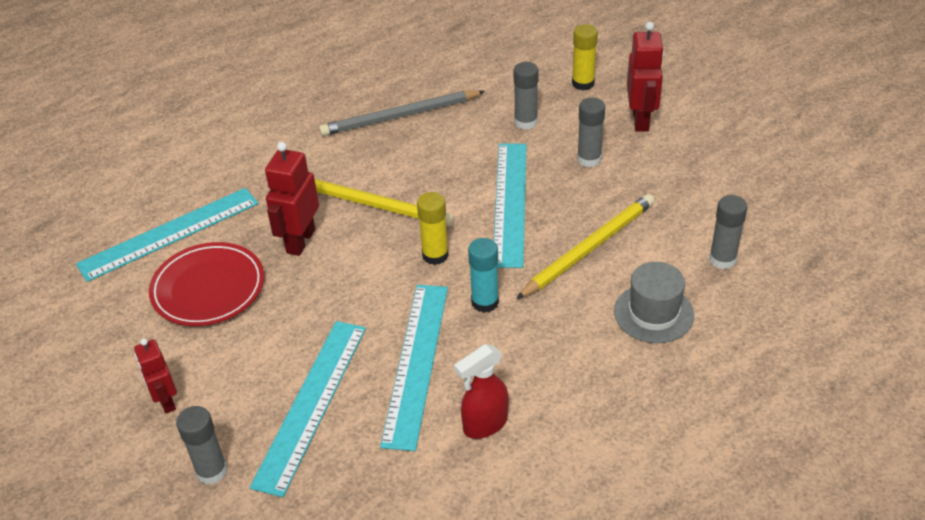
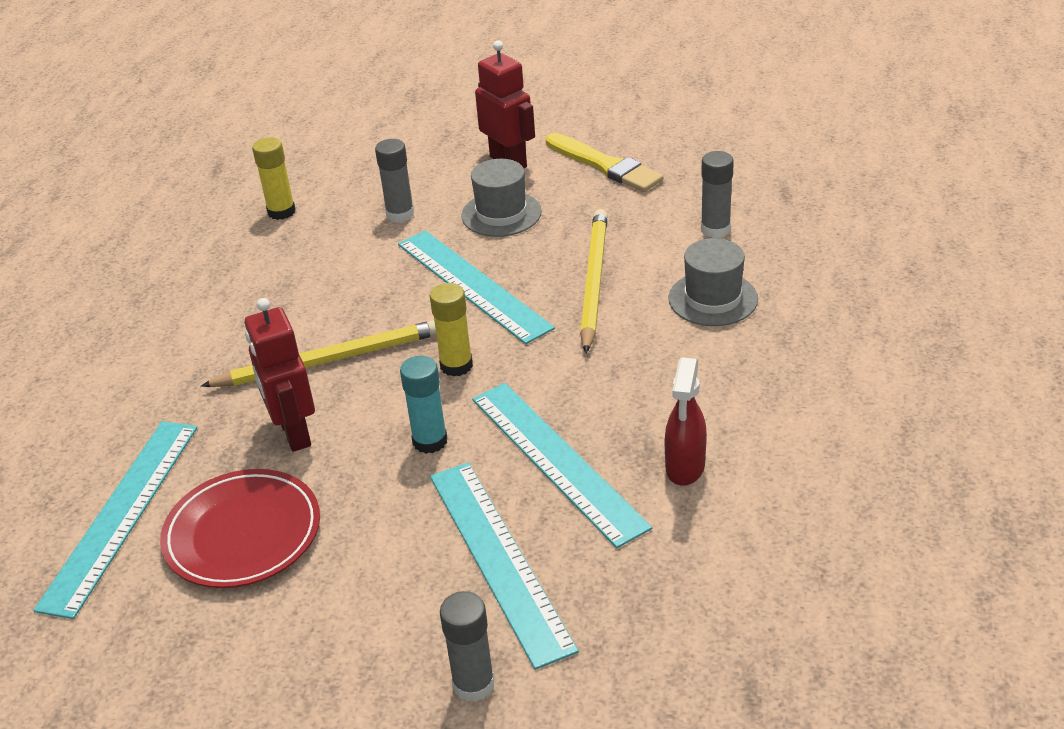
camera: 40 degrees left, 5 degrees down
red robot [134,338,177,414] -> none
grey pencil [319,90,485,136] -> none
turquoise glue stick [468,238,499,313] -> turquoise glue stick moved to [400,356,447,454]
yellow glue stick [572,24,598,90] -> yellow glue stick moved to [252,137,296,220]
grey glue stick [577,98,605,167] -> grey hat [461,159,542,237]
none -> yellow brush [546,133,663,192]

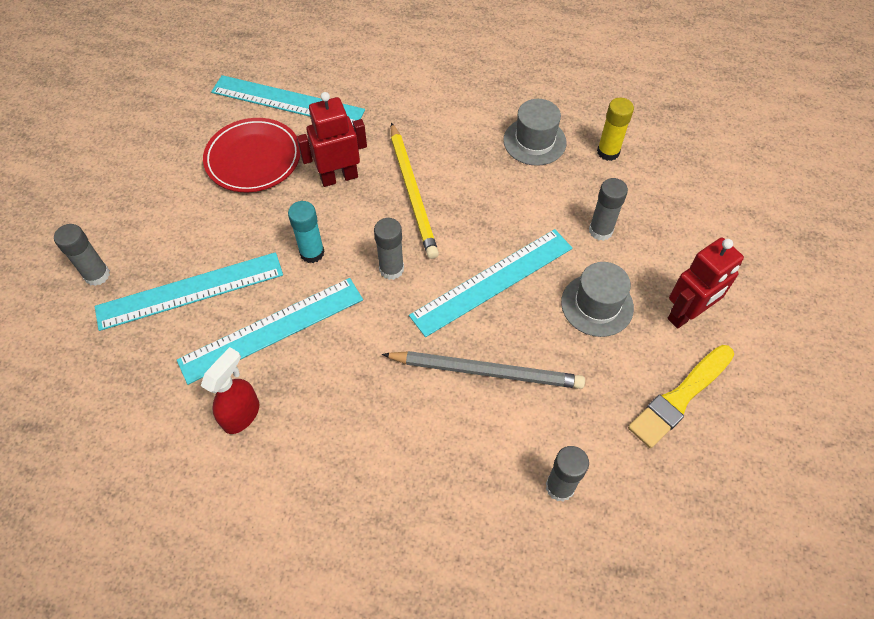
camera: 90 degrees right, 20 degrees up
yellow glue stick [430,283,473,377] -> grey glue stick [374,218,404,280]
yellow pencil [580,209,608,353] -> grey pencil [382,351,585,389]
red spray bottle [665,357,707,485] -> red spray bottle turned 105 degrees clockwise [201,347,259,434]
grey hat [668,238,758,326] -> grey hat moved to [503,99,566,166]

